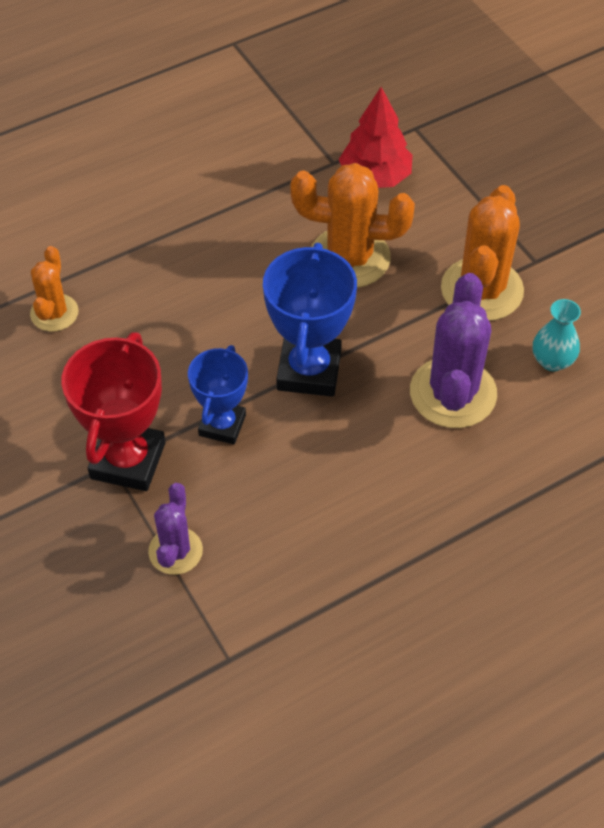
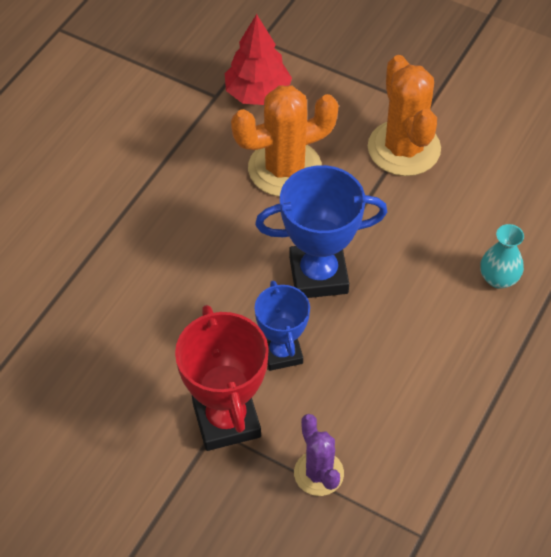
camera: 30 degrees left, 0 degrees up
orange cactus [30,246,79,332] -> none
blue trophy [263,243,357,397] -> blue trophy turned 75 degrees counterclockwise [255,165,387,298]
purple cactus [410,273,497,428] -> none
turquoise vase [533,299,581,371] -> turquoise vase moved to [480,224,524,289]

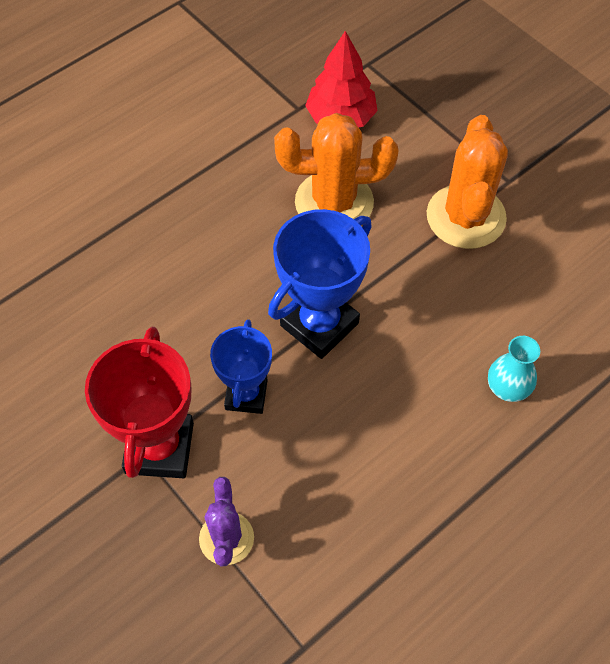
camera: 20 degrees right, 5 degrees up
blue trophy [255,165,387,298] -> blue trophy turned 60 degrees counterclockwise [268,209,372,359]

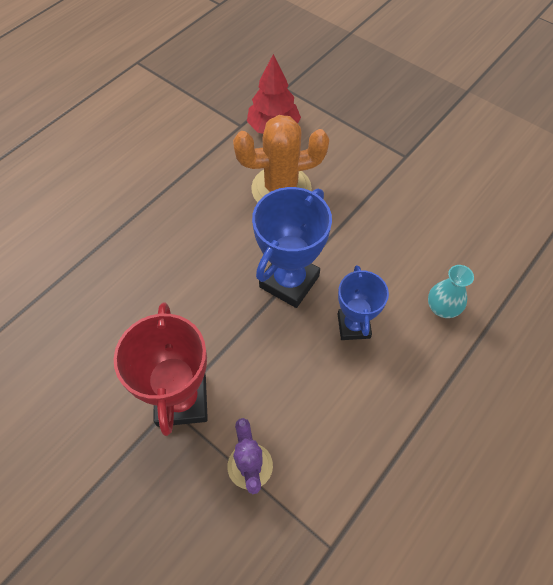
camera: 10 degrees left, 0 degrees up
blue trophy [210,319,272,414] -> blue trophy moved to [338,265,389,340]
orange cactus [427,115,508,249] -> none

